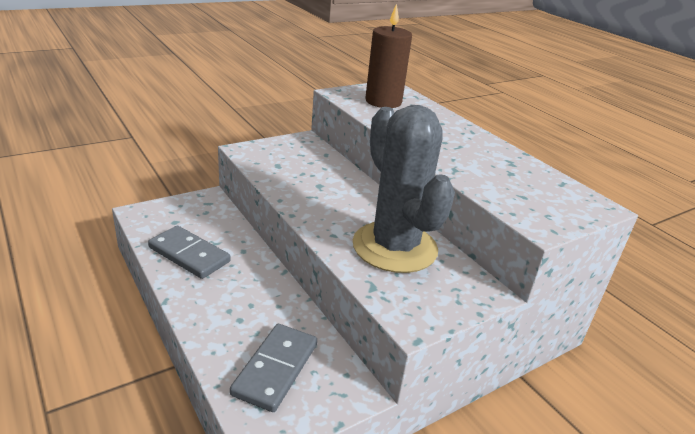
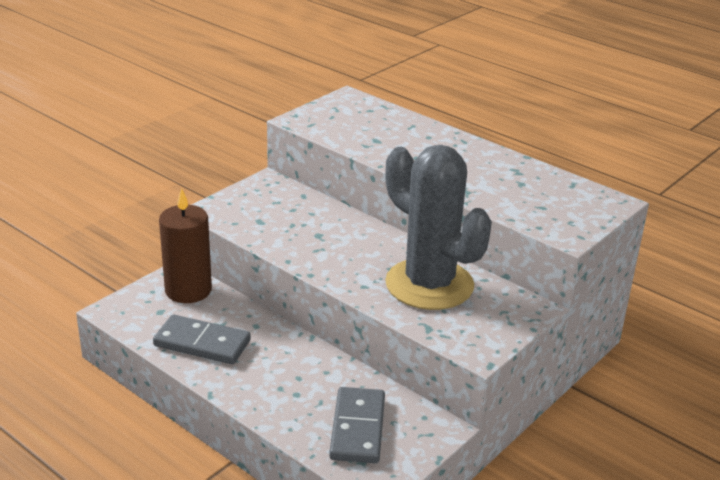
camera: 15 degrees left, 0 degrees up
brown candle [365,3,412,108] -> brown candle moved to [159,188,212,303]

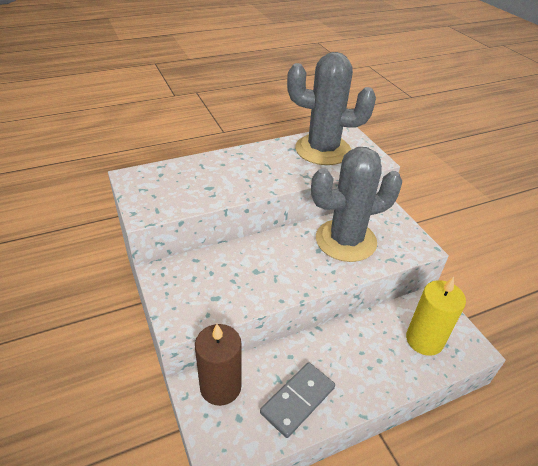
camera: 65 degrees left, 10 degrees up
grey domino [329,387,385,463] -> yellow candle [406,277,466,356]
none -> grey cactus [287,52,376,165]

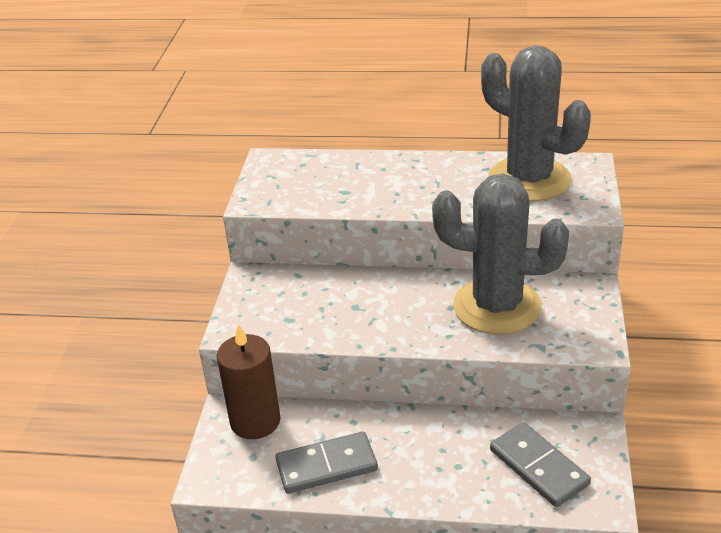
camera: 35 degrees right, 5 degrees down
yellow candle [406,277,466,356] -> grey domino [490,422,591,507]

